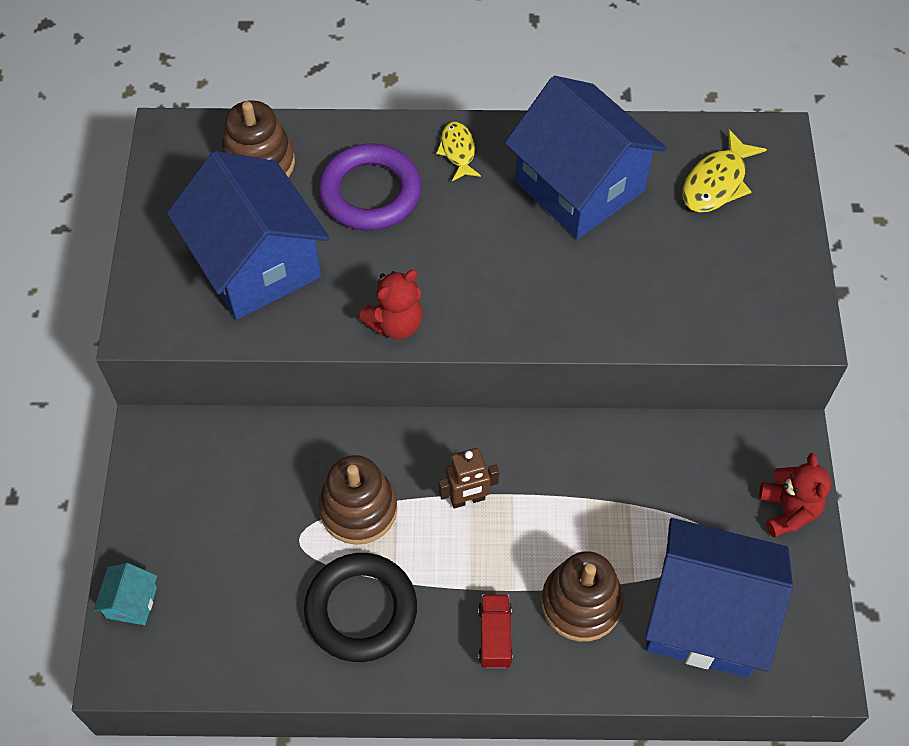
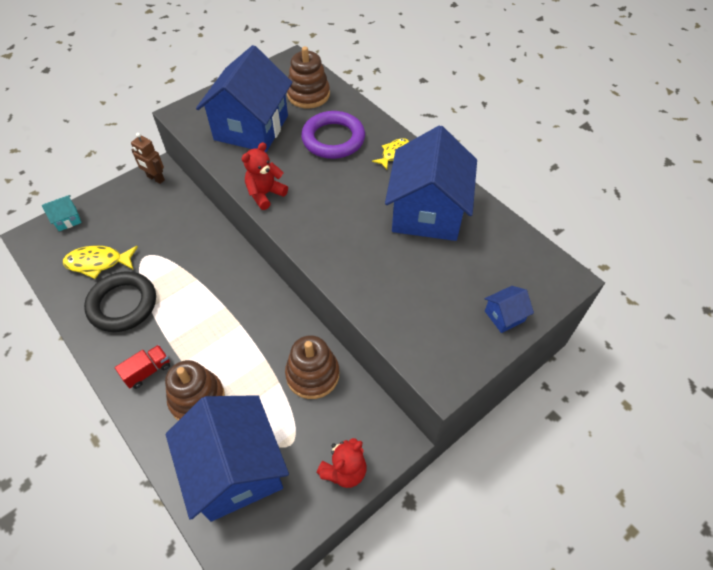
camera: 50 degrees right, 5 degrees down
brown stacking toy [318,455,397,545] -> brown stacking toy moved to [285,335,339,399]
red teddy bear [358,270,423,339] -> red teddy bear turned 120 degrees clockwise [242,142,288,210]
brown robot [439,448,499,509] -> brown robot moved to [131,133,165,184]
yellow fish [683,129,767,213] -> yellow fish moved to [63,246,138,279]
none -> blue house [485,286,534,333]

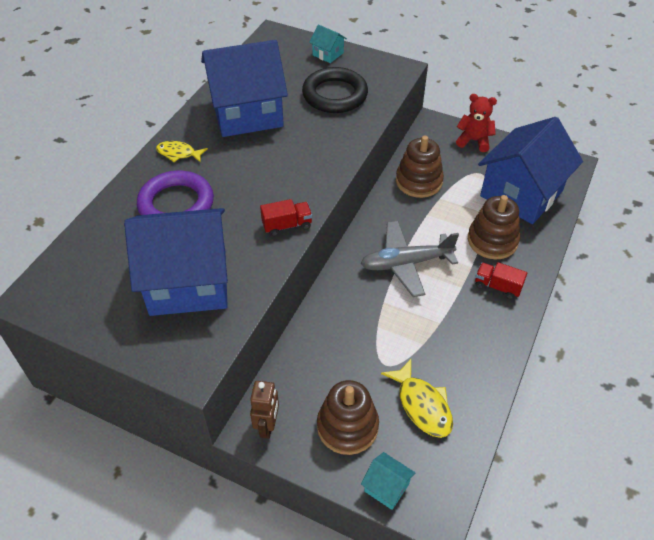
camera: 115 degrees left, 5 degrees down
black ring [84,271,156,332] -> black ring moved to [302,67,368,113]
red teddy bear [242,142,288,210] -> red truck [260,199,312,236]
brown stacking toy [287,47,330,108] -> brown stacking toy moved to [317,380,379,455]
blue house [485,286,534,333] -> turquoise house [309,24,347,63]
none -> grey plane [361,221,459,297]

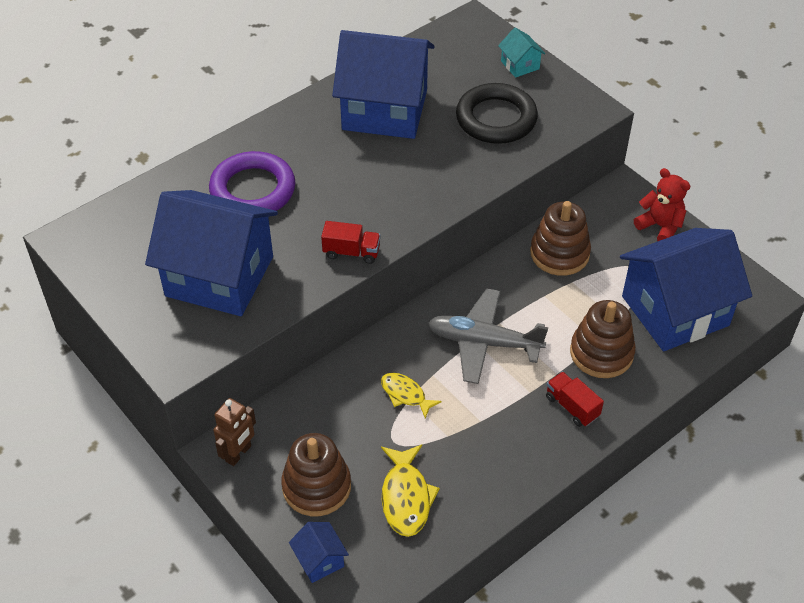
camera: 25 degrees right, 0 degrees up
yellow fish [156,141,208,163] -> yellow fish moved to [381,373,442,418]
turquoise house [361,452,415,510] -> blue house [289,522,349,583]

